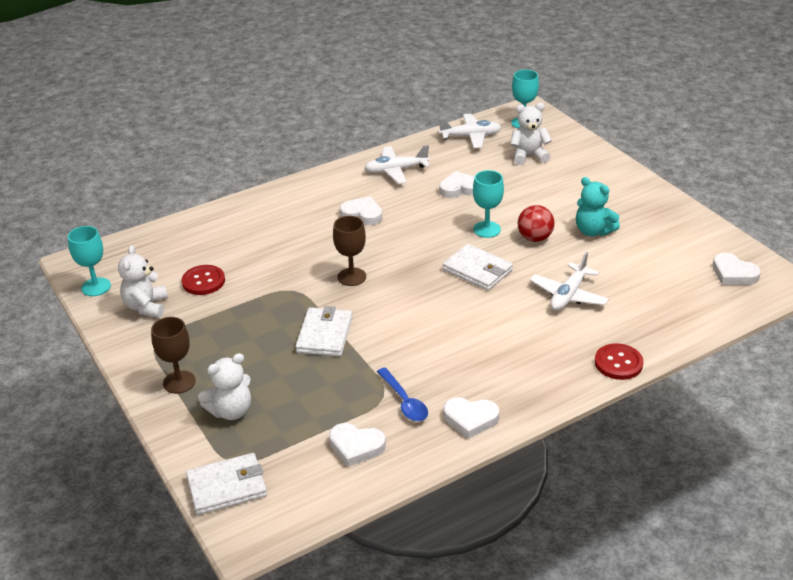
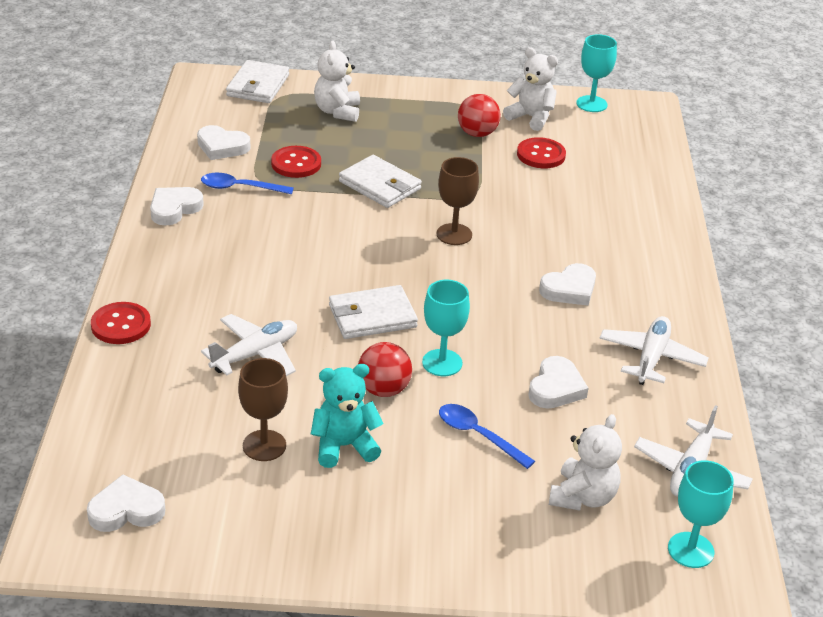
camera: 120 degrees right, 0 degrees up
brown goblet [151,317,196,394] -> brown goblet moved to [238,358,288,461]
white heart [329,423,386,467] -> white heart turned 120 degrees counterclockwise [197,125,250,160]
white plane [530,252,609,311] -> white plane turned 75 degrees clockwise [201,314,297,376]
none -> red button [271,146,321,178]
none -> blue spoon [439,404,535,469]
none -> red ball [458,94,501,137]

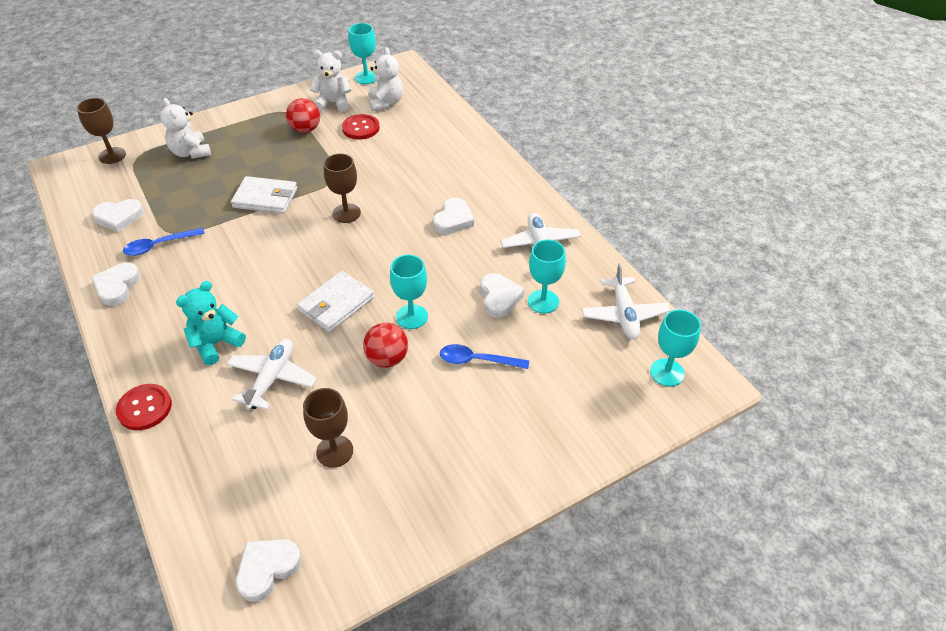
camera: 30 degrees left, 10 degrees up
white wallet [226,60,289,103] -> brown goblet [77,98,126,164]
red button [271,146,321,178] -> none
turquoise teddy bear [311,364,384,468] -> turquoise teddy bear moved to [176,281,246,365]
white teddy bear [549,414,622,511] -> white teddy bear moved to [369,47,403,112]
none -> turquoise goblet [528,240,566,313]

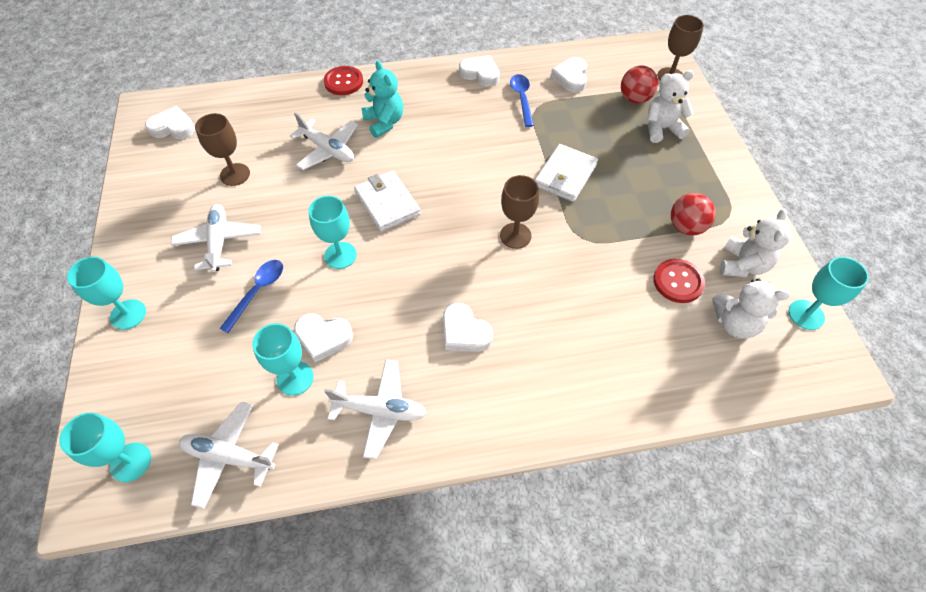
camera: 110 degrees right, 10 degrees up
white heart [236,539,302,602] -> white heart turned 60 degrees counterclockwise [145,106,195,139]
red ball [363,323,408,368] -> red ball moved to [621,65,658,104]
none -> turquoise goblet [67,257,146,330]
none -> white plane [171,204,261,272]

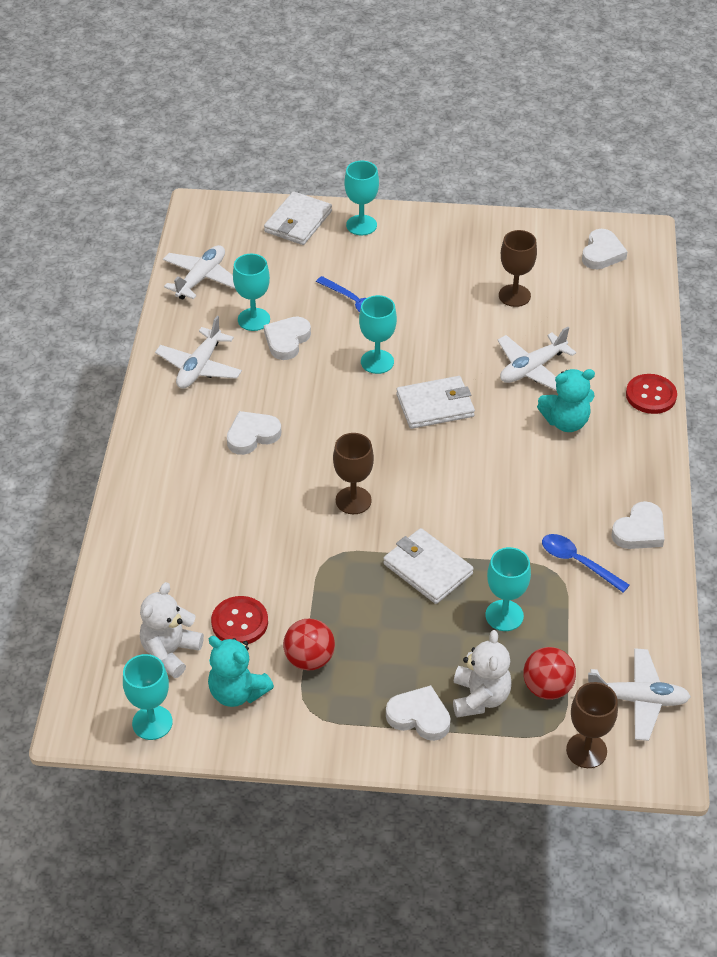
camera: 105 degrees right, 10 degrees down
turquoise goblet [59,413,151,482] -> turquoise goblet moved to [485,547,531,631]
white plane [171,204,261,272] -> white plane moved to [588,648,691,741]
blue spoon [510,74,534,127] -> blue spoon turned 150 degrees counterclockwise [542,534,629,593]
white heart [551,57,587,92] -> white heart moved to [386,685,451,741]
white teddy bear [720,209,791,277] -> turquoise teddy bear [208,636,274,707]
none -> white wallet [264,191,332,245]

